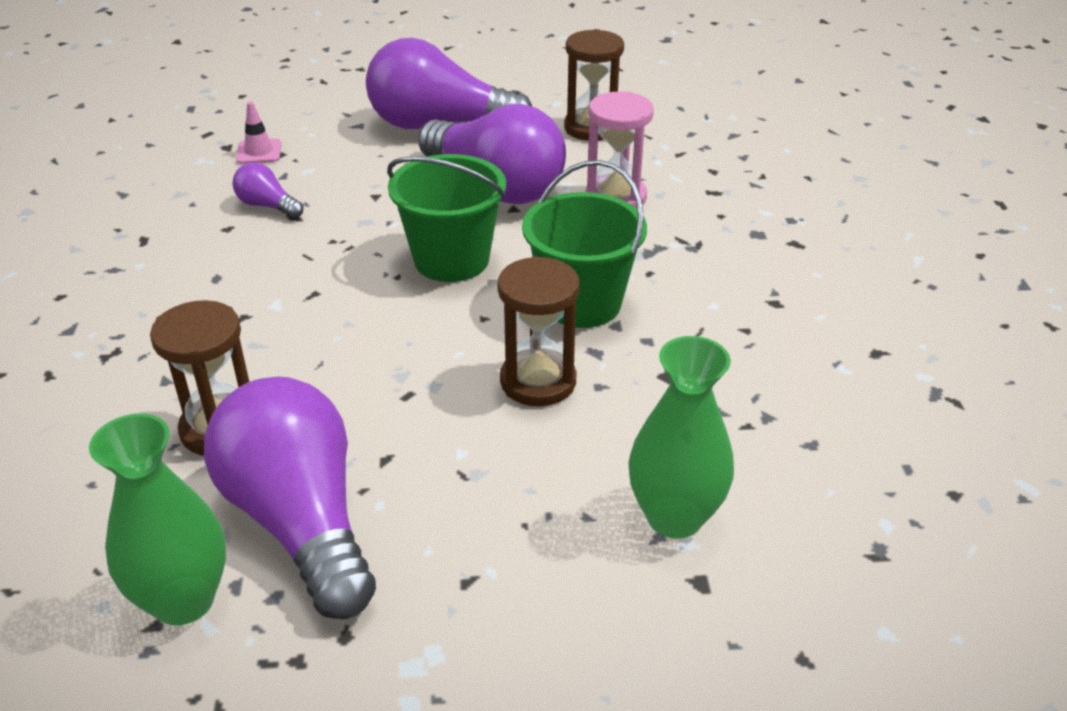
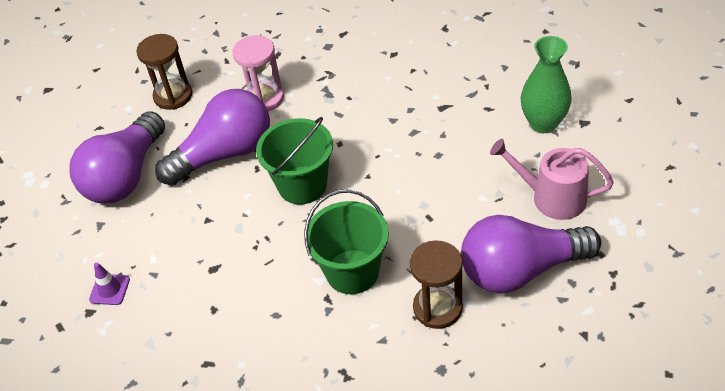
camera: 70 degrees left, 10 degrees up
green vase [89,414,226,625] -> none
purple light bulb [233,162,303,218] -> none
pink traffic cone [236,102,281,164] -> purple traffic cone [89,263,130,305]
brown hourglass [498,256,580,406] -> none
green bucket [522,160,647,328] -> green bucket moved to [304,189,389,294]
none -> pink watering can [490,139,614,220]

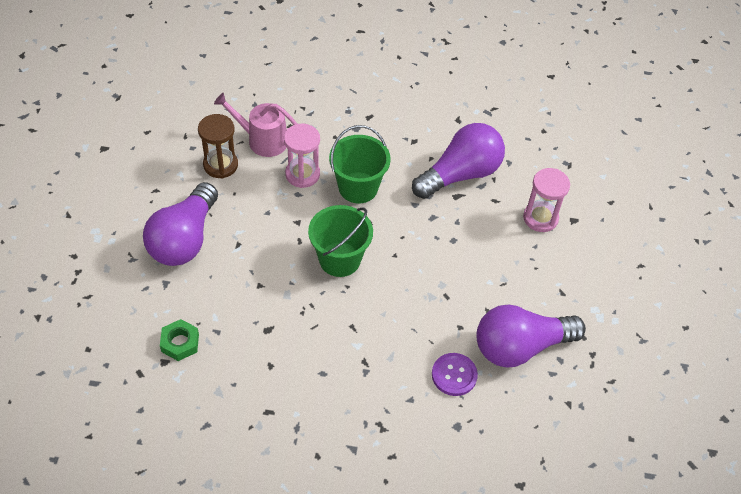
camera: 10 degrees left, 5 degrees up
purple traffic cone [89,263,130,305] -> green nut [160,319,199,361]
purple light bulb [155,89,270,186] -> purple light bulb moved to [412,123,505,199]
green bucket [304,189,389,294] -> green bucket moved to [329,125,391,203]
brown hourglass [410,240,463,329] -> purple button [432,353,478,396]
pink watering can [490,139,614,220] -> pink watering can moved to [214,93,297,157]
green vase [521,36,572,133] -> pink hourglass [523,168,570,232]

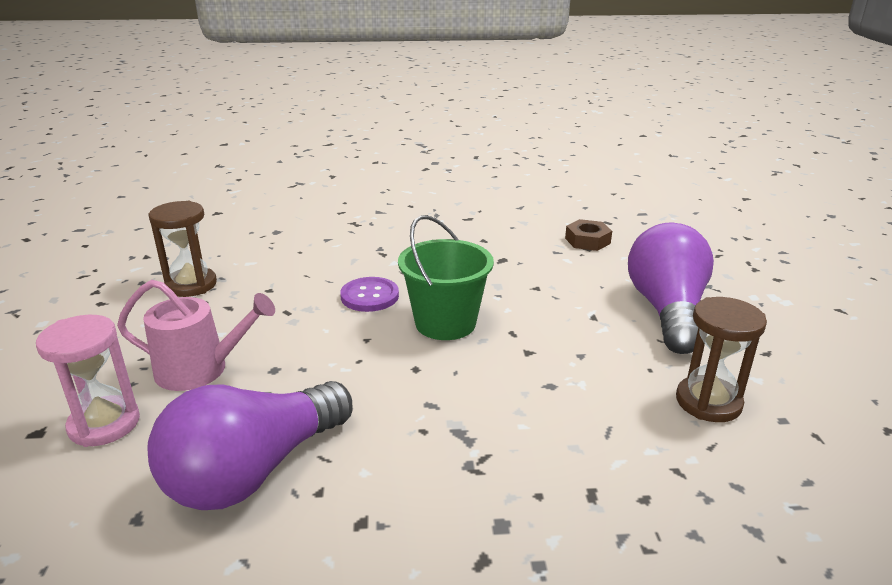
camera: 170 degrees right, 25 degrees down
green nut [160,319,199,361] -> brown nut [565,219,612,251]
pink watering can [214,93,297,157] -> pink watering can moved to [117,280,275,391]
pink hourglass [284,124,320,188] -> none
green bucket [329,125,391,203] -> none
purple button [432,353,478,396] -> purple button moved to [340,277,399,312]
purple light bulb [477,305,586,367] -> brown hourglass [149,201,217,297]

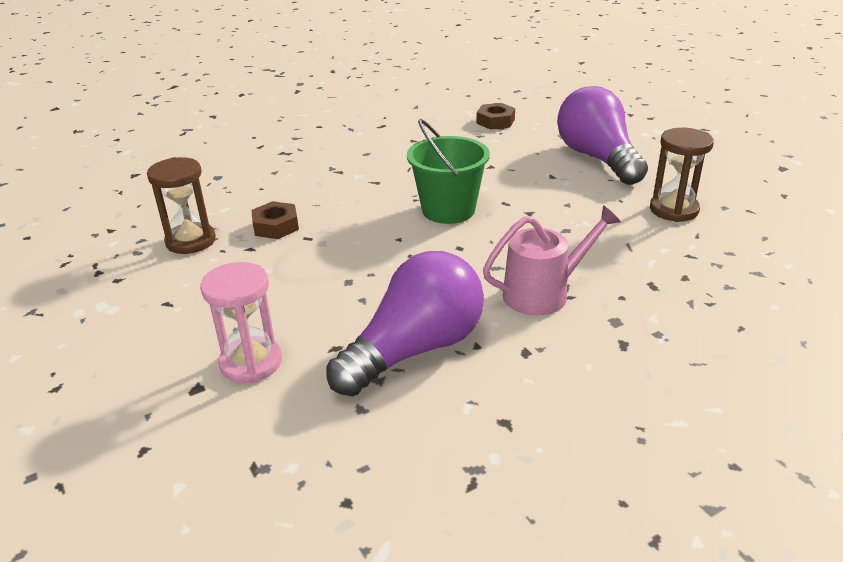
camera: 25 degrees left, 5 degrees up
pink watering can [117,280,275,391] -> pink watering can moved to [483,205,621,316]
purple light bulb [147,381,352,510] -> purple light bulb turned 150 degrees counterclockwise [326,251,484,397]
purple button [340,277,399,312] -> none
none -> brown nut [251,201,299,239]

